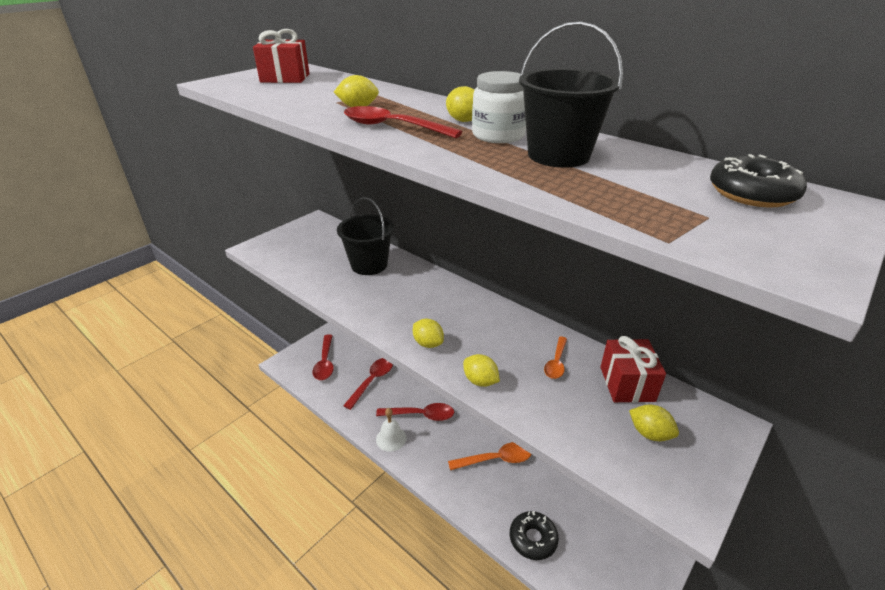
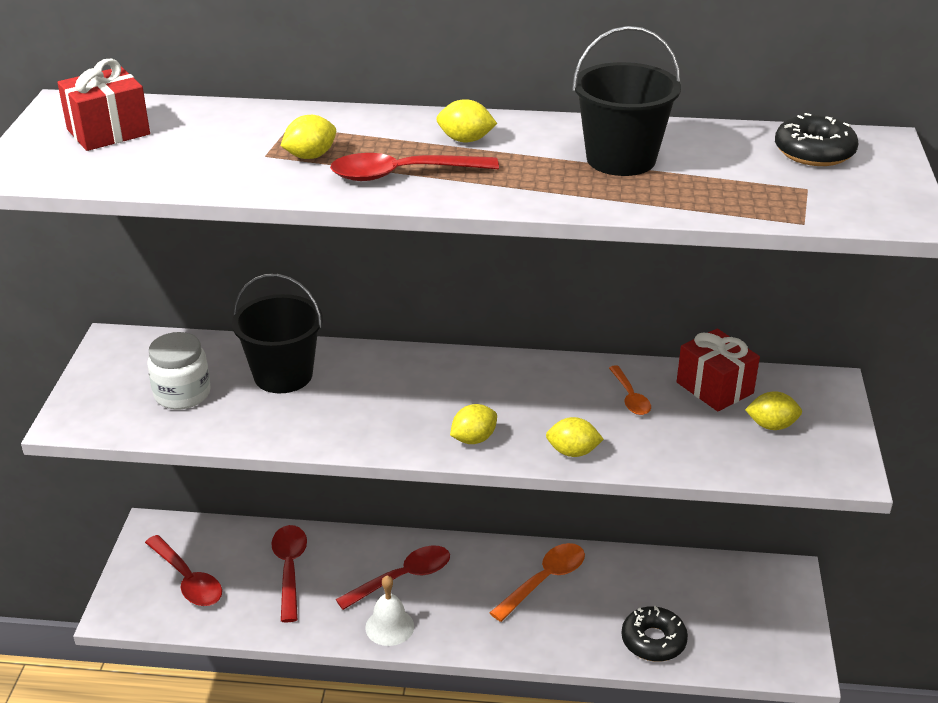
camera: 35 degrees left, 0 degrees up
yellow lemon [413,319,444,348] -> yellow lemon turned 45 degrees counterclockwise [450,404,497,444]
white jar [472,71,526,143] -> white jar moved to [147,332,211,409]

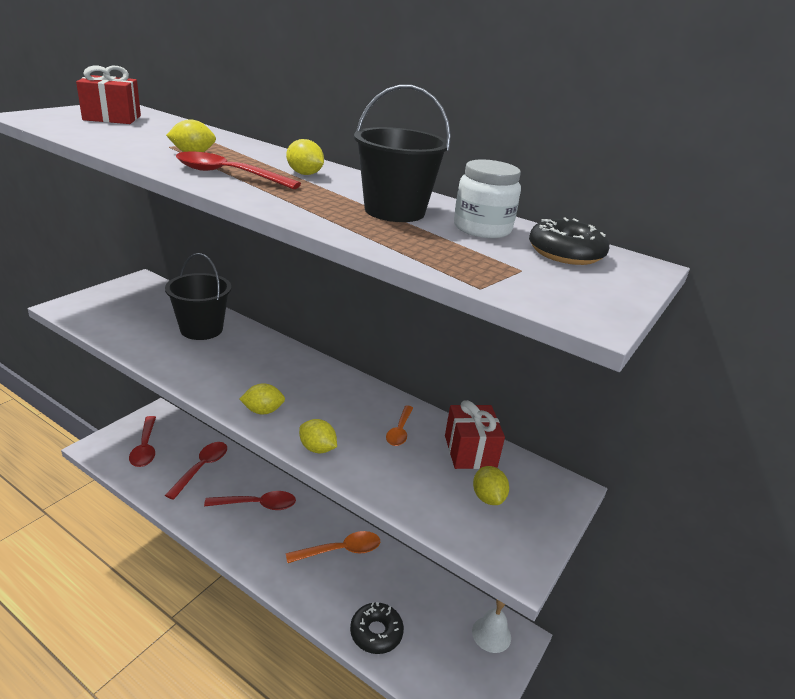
camera: 25 degrees right, 5 degrees down
white jar [147,332,211,409] -> white jar moved to [454,159,521,238]
white bell [365,575,414,646] -> white bell moved to [472,600,511,653]
yellow lemon [745,391,802,430] -> yellow lemon turned 45 degrees clockwise [473,466,509,505]

